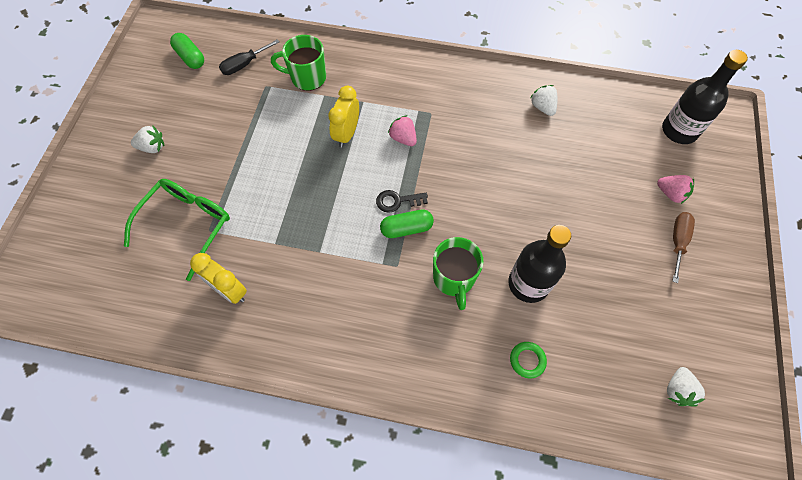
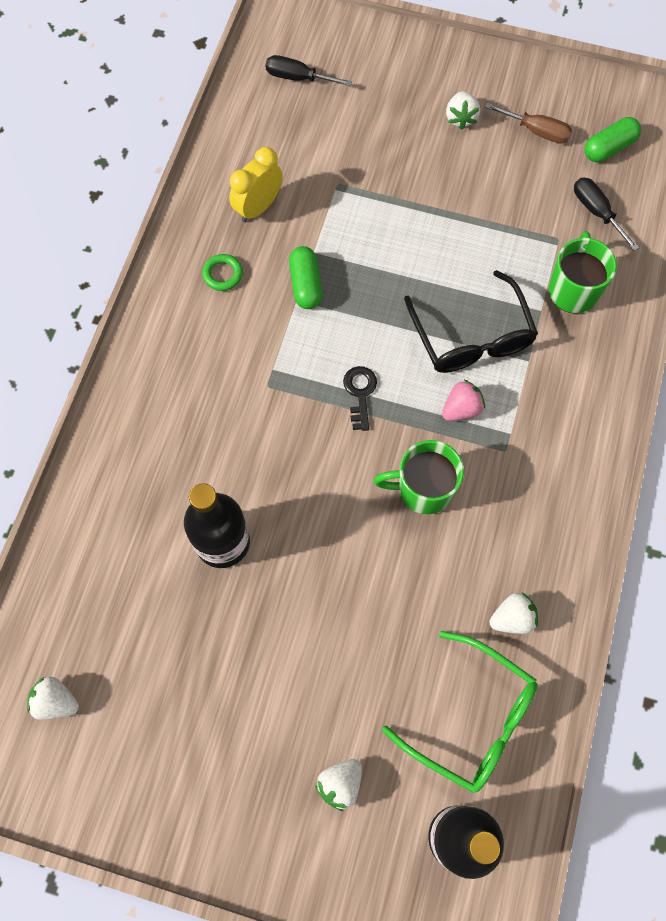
camera: 95 degrees right, 5 degrees up
green glasses [124,179,230,281] -> green glasses moved to [382,631,538,793]
yellow clock [328,86,359,148] -> black glasses [404,270,538,373]
green capsule [380,209,434,238] -> green capsule moved to [289,246,322,309]
green mug [433,237,483,310] -> green mug moved to [373,440,464,514]
green ring [510,342,547,378] -> green ring moved to [202,254,243,291]
pink strawberry [657,175,694,204] -> white strawberry [315,759,362,811]
brown screwdriver [672,212,695,283] -> brown screwdriver moved to [485,103,572,144]
none -> black screwdriver [265,55,352,86]

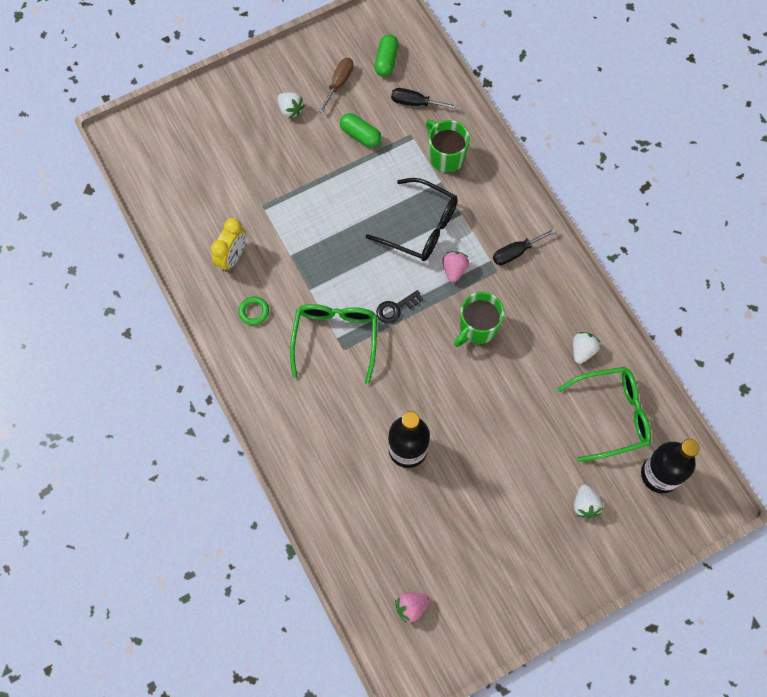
camera: 45 degrees left, 0 degrees up
white strawberry [27,677,79,720] -> pink strawberry [395,592,430,623]
yellow clock [229,147,283,222] -> yellow clock turned 150 degrees counterclockwise [211,218,246,272]
black screwdriver [265,55,352,86] -> black screwdriver moved to [493,228,557,265]
green capsule [289,246,322,309] -> green capsule moved to [340,113,382,148]
black key [343,366,377,431] -> black key turned 75 degrees counterclockwise [376,290,423,324]
brown screwdriver [485,103,572,144] -> brown screwdriver turned 45 degrees counterclockwise [318,58,353,113]
none -> green glasses [290,304,377,384]

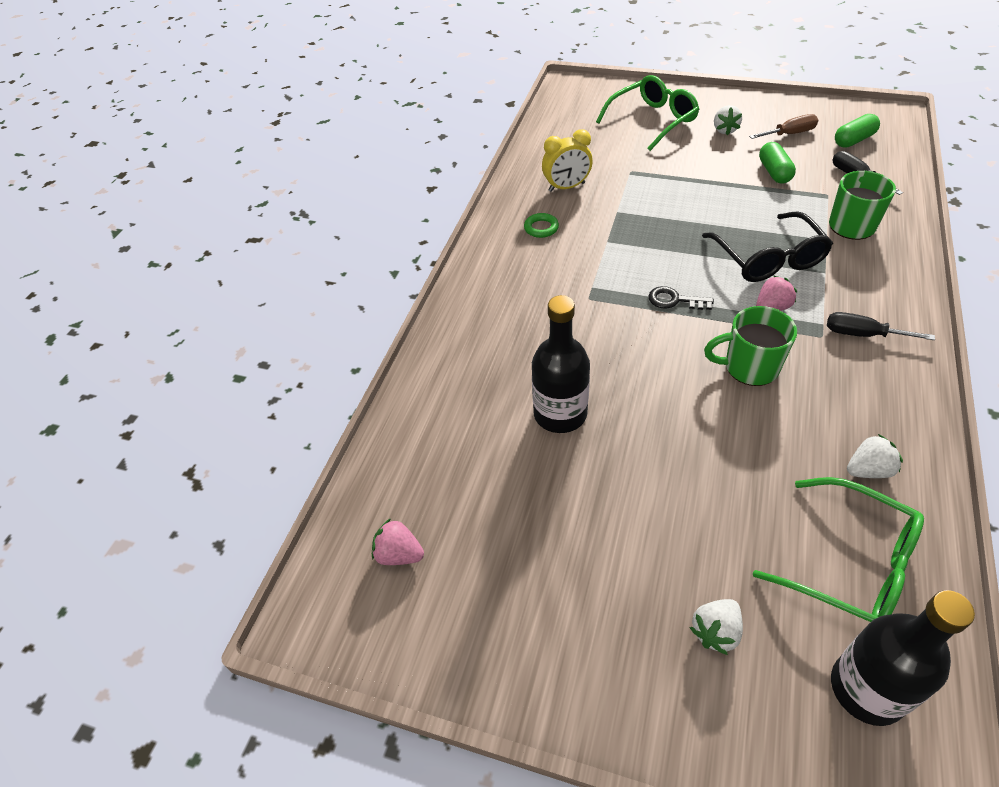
camera: 50 degrees right, 20 degrees down
green glasses [290,304,377,384] -> green glasses moved to [596,75,699,151]

